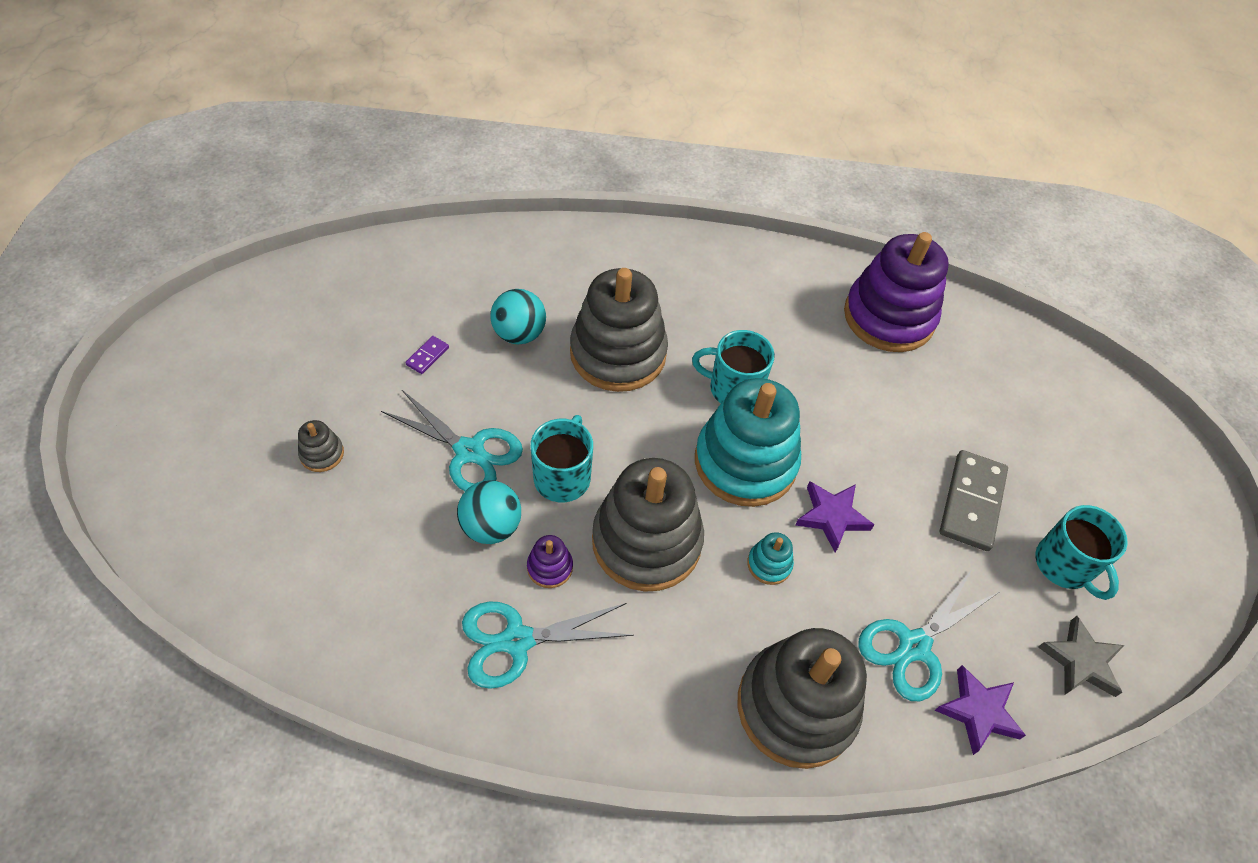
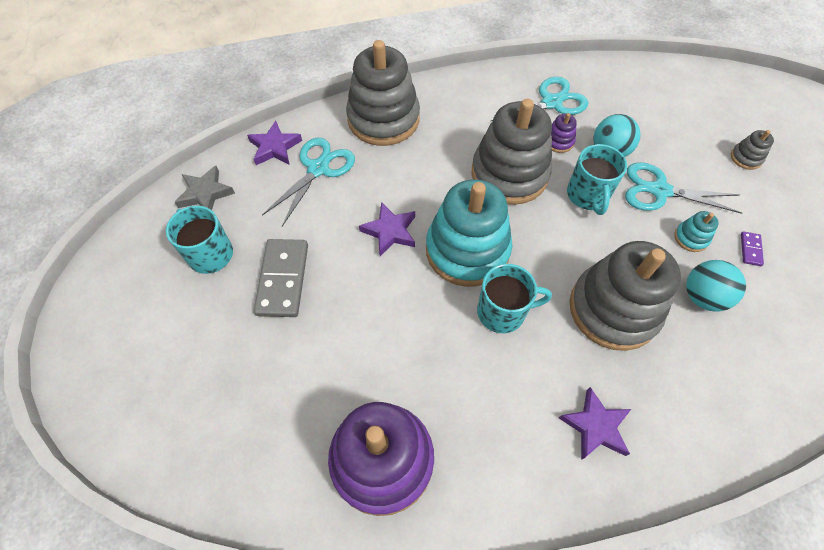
camera: 165 degrees right, 5 degrees up
turquoise stacking toy [747,532,794,585] -> turquoise stacking toy moved to [674,211,719,252]
none -> purple star [559,387,631,460]

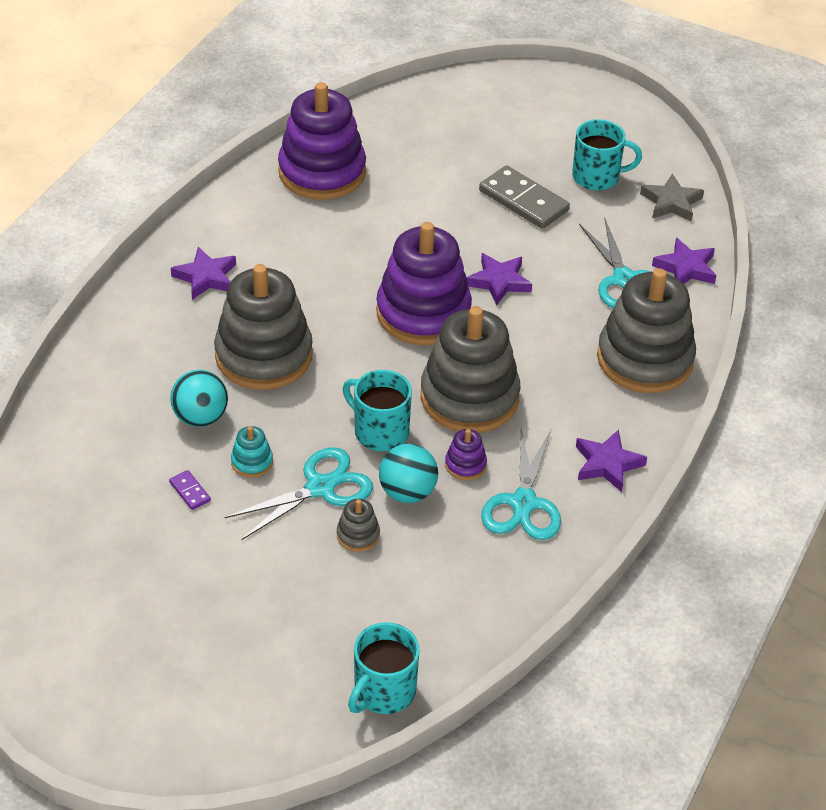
camera: 130 degrees right, 15 degrees down
turquoise stacking toy [426,180,512,287] -> purple stacking toy [376,222,472,345]
turquoise mug [477,264,552,333] -> turquoise mug moved to [348,622,420,714]
grey stacking toy [731,130,774,170] -> grey stacking toy moved to [337,499,380,552]
none -> purple star [576,429,647,492]

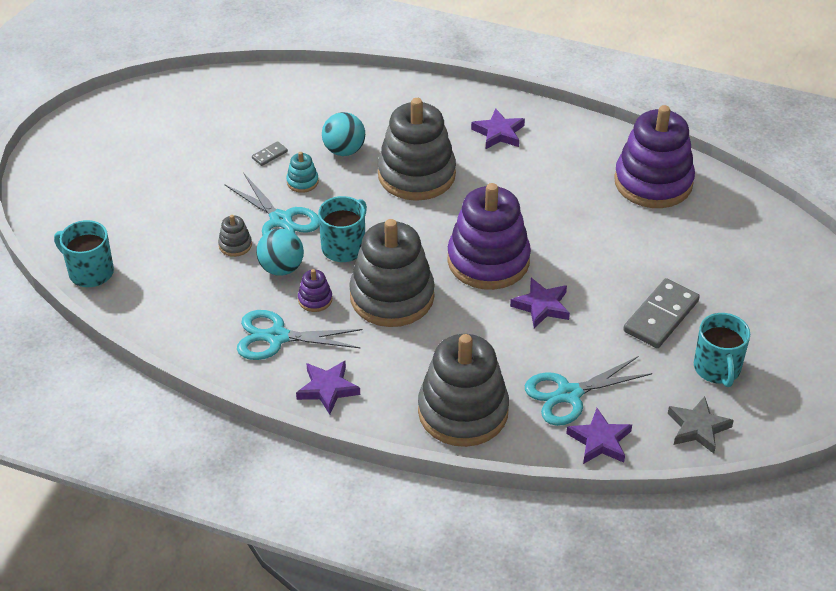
camera: 85 degrees right, 0 degrees up
purple domino [169,470,211,510] -> grey domino [252,141,288,166]

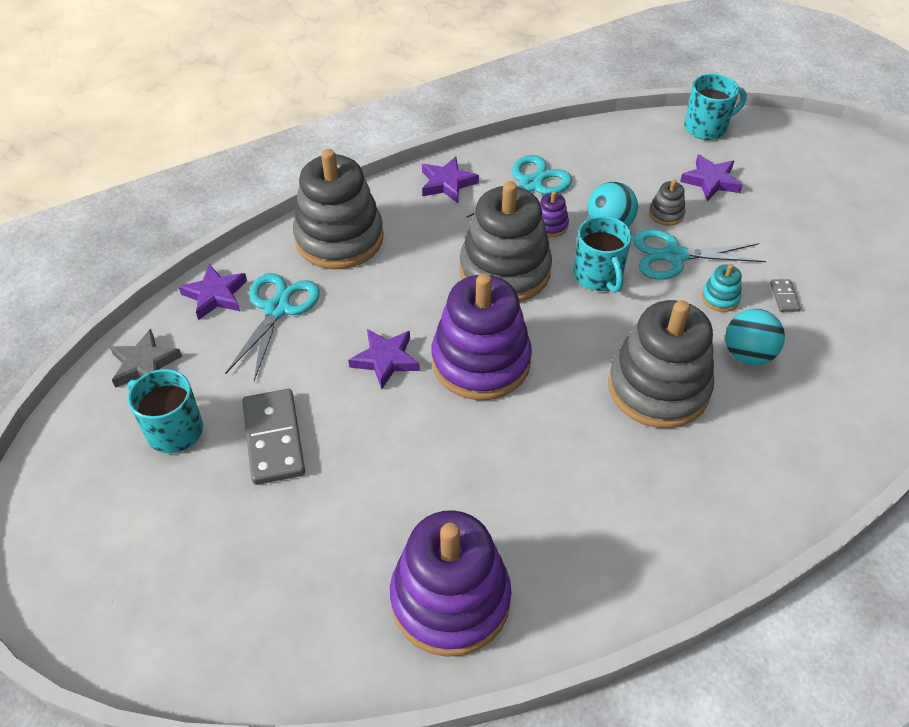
camera: 130 degrees right, 5 degrees up
purple star [471,108,525,149] -> purple star moved to [680,154,743,201]

